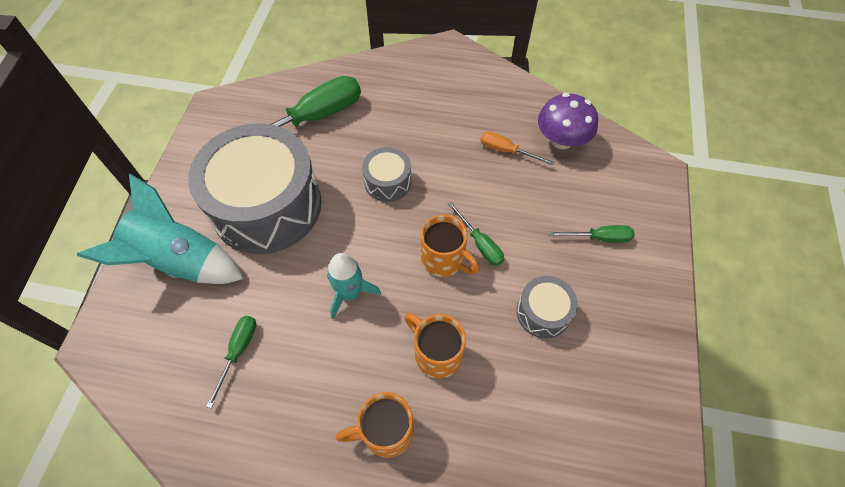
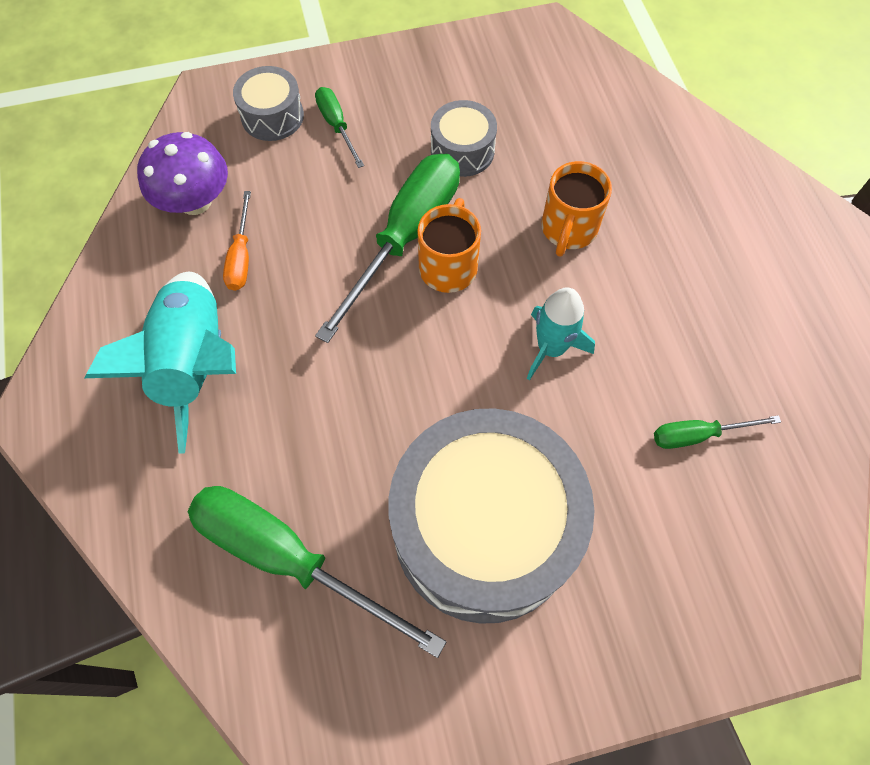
camera: 115 degrees left, 5 degrees up
turquoise rocket [77,174,243,284] -> turquoise rocket moved to [85,272,236,454]
orange mug [336,392,414,458] -> none
grey drum [362,147,411,202] -> grey drum moved to [233,66,304,141]
green screwdriver [448,202,504,266] -> green screwdriver [315,154,460,343], size x2.06

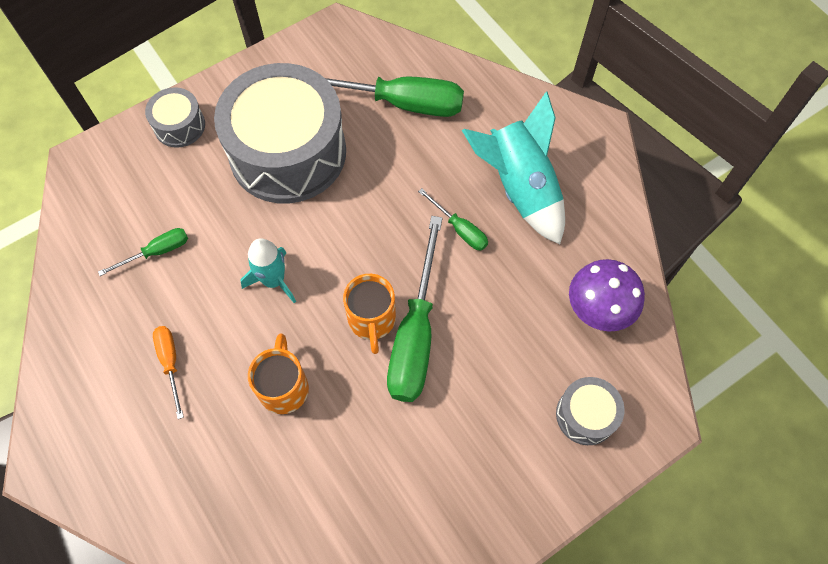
camera: 160 degrees right, 0 degrees up
orange screwdriver [223,191,251,291] -> orange screwdriver moved to [153,326,184,419]
green screwdriver [315,87,364,168] -> green screwdriver moved to [418,188,488,251]
grey drum [431,100,497,177] -> grey drum moved to [145,87,205,148]

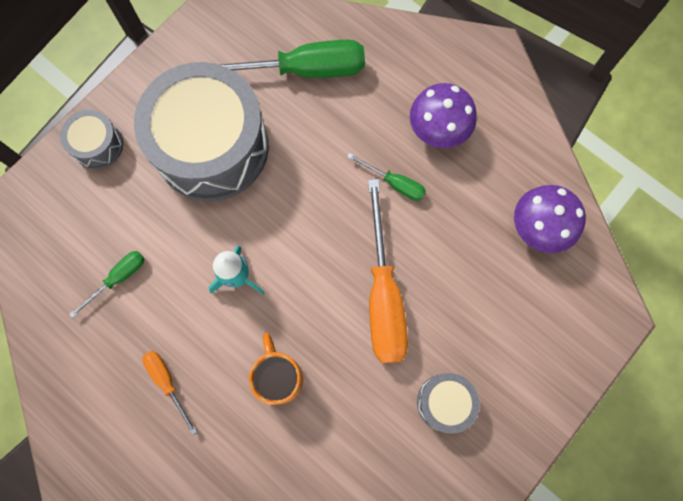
camera: 15 degrees left, 10 degrees up
orange mug [343,274,396,354] -> none
green screwdriver [387,216,443,402] -> orange screwdriver [368,179,408,363]
turquoise rocket [462,91,565,244] -> purple mushroom [410,83,477,148]
grey drum [556,377,625,445] -> grey drum moved to [417,373,480,434]

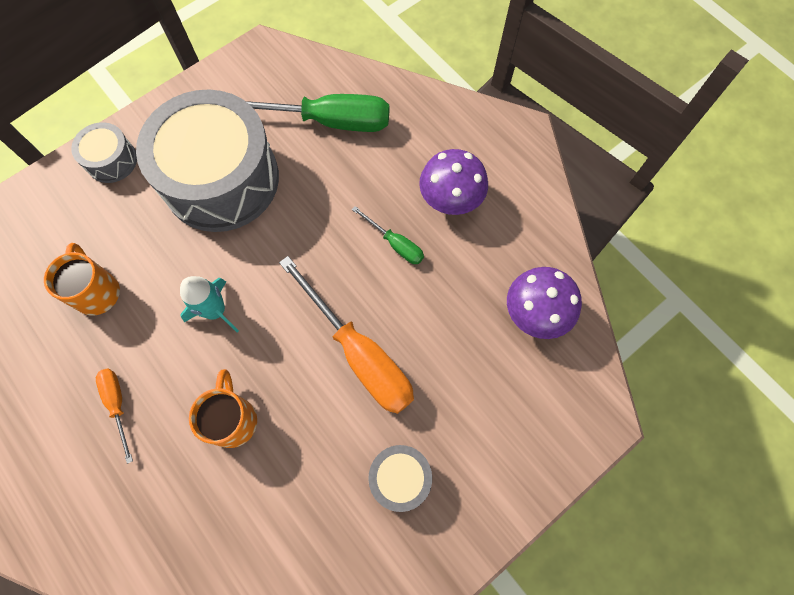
camera: 10 degrees right, 5 degrees down
green screwdriver [69,251,145,318] -> orange mug [44,243,120,316]
orange screwdriver [368,179,408,363] -> orange screwdriver turned 45 degrees counterclockwise [279,256,414,414]

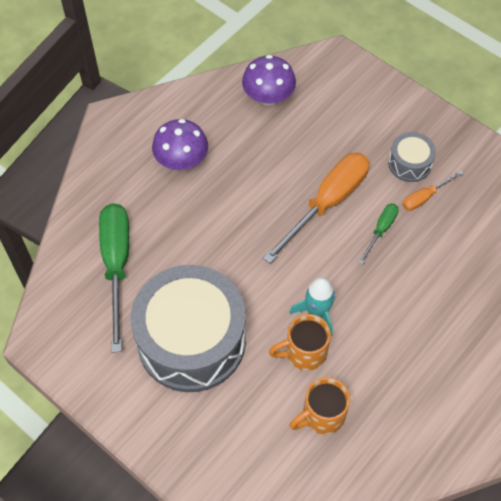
camera: 100 degrees left, 10 degrees down
grey drum [71,122,137,183] -> none
orange screwdriver [96,368,133,464] -> orange screwdriver moved to [402,170,464,211]
orange mug [189,369,257,448] -> orange mug moved to [269,314,331,371]
green screwdriver [352,206,424,264] -> green screwdriver moved to [359,203,399,264]

